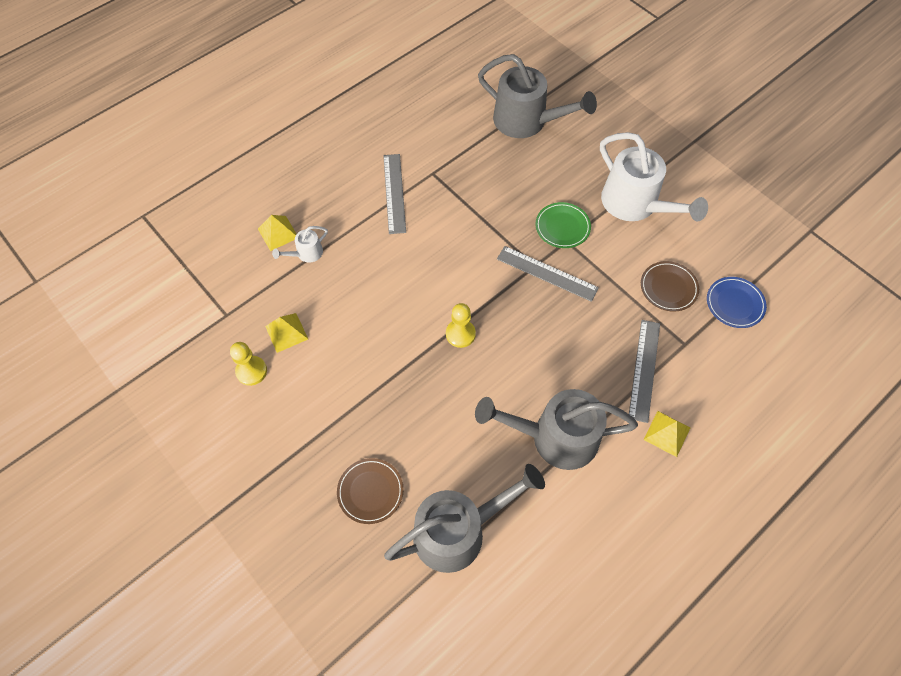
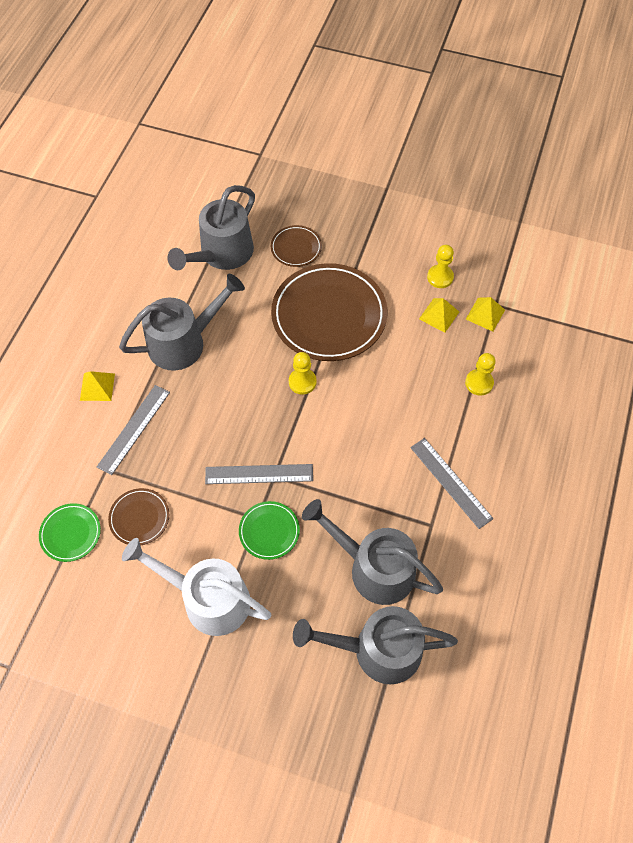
camera: 150 degrees right, 0 degrees up
yellow pyramid [258,215,296,251] -> yellow pyramid moved to [466,297,505,332]
white watering can [272,226,328,263] -> yellow pawn [465,353,496,395]
grey ruler [629,320,660,423] -> grey ruler turned 45 degrees clockwise [97,385,170,475]
blue plate [707,277,767,328] -> green plate [39,503,101,562]
none -> brown plate [271,263,387,361]
none -> grey watering can [302,499,443,605]

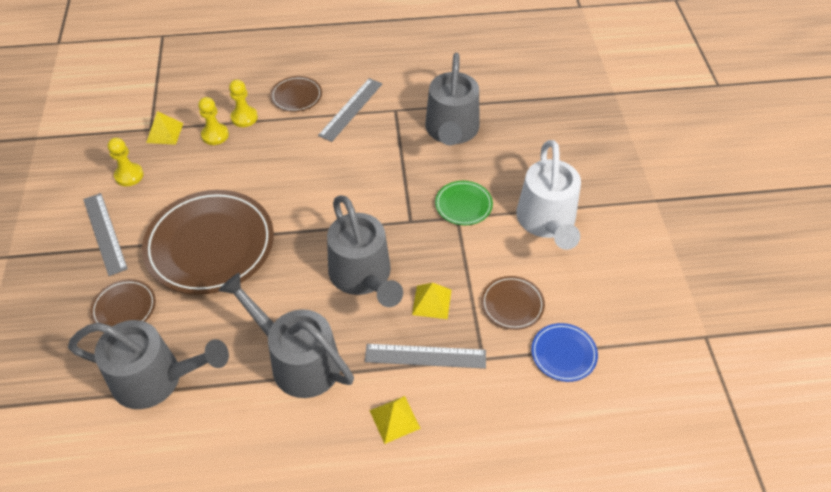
camera: 115 degrees left, 10 degrees down
green plate [39,503,101,562] -> blue plate [531,323,598,382]
grey ruler [205,464,313,484] -> grey ruler moved to [83,193,128,276]
yellow pawn [289,352,317,395] -> yellow pawn moved to [198,97,229,145]
grey watering can [293,606,458,684] -> grey watering can moved to [327,195,403,307]
yellow pyramid [419,298,459,333] -> yellow pyramid moved to [412,283,451,319]
none -> brown plate [270,76,322,112]

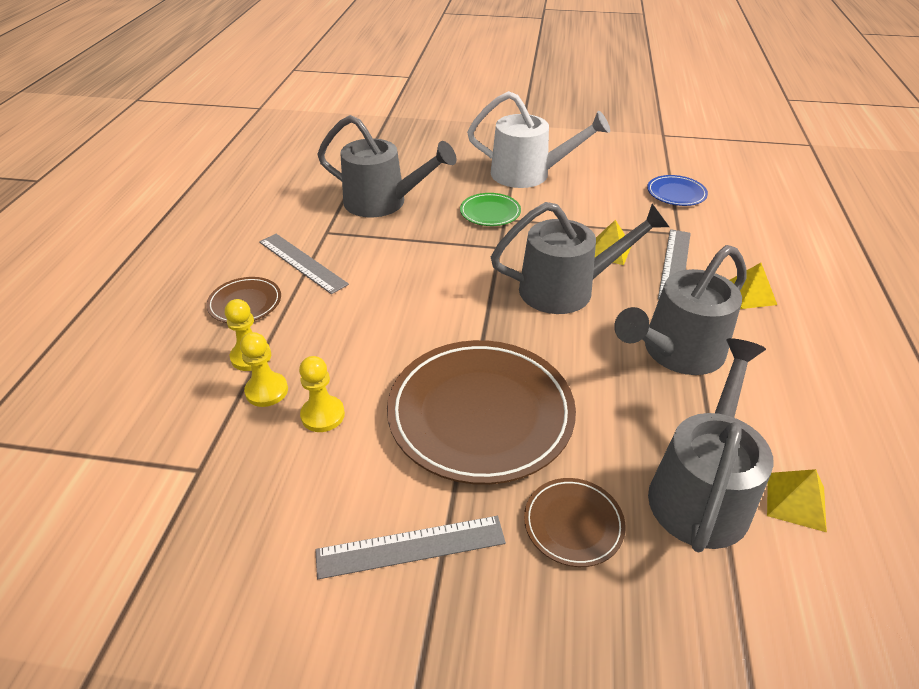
camera: 75 degrees left, 10 degrees down
yellow pawn [107,138,144,186] -> yellow pawn moved to [299,356,345,432]
yellow pyramid [146,111,183,145] -> yellow pyramid moved to [767,469,827,532]
brown plate [481,276,545,330] -> none

